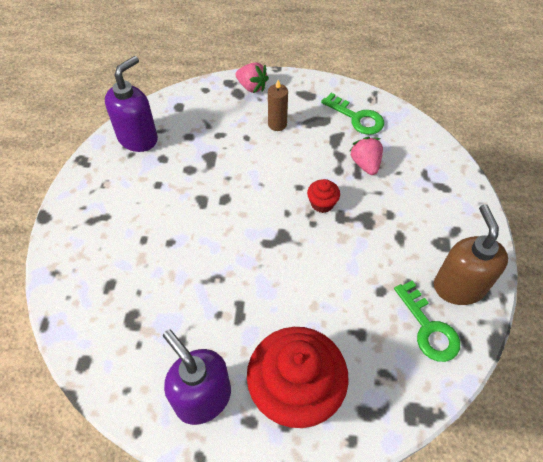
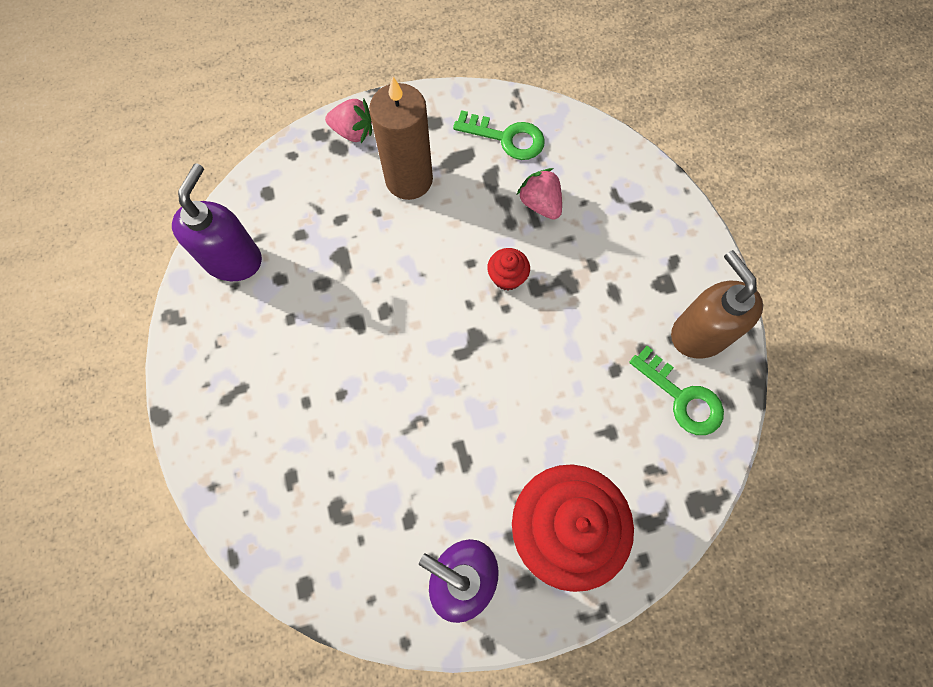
camera: 20 degrees left, 15 degrees up
brown candle [268,80,288,131] -> brown candle [369,77,433,200], size x1.84

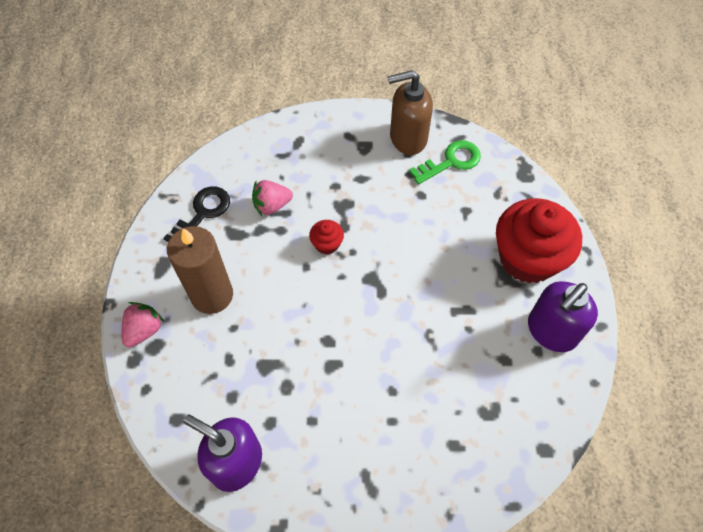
camera: 75 degrees left, 10 degrees down
green key [453,110,545,160] -> black key [163,186,230,242]

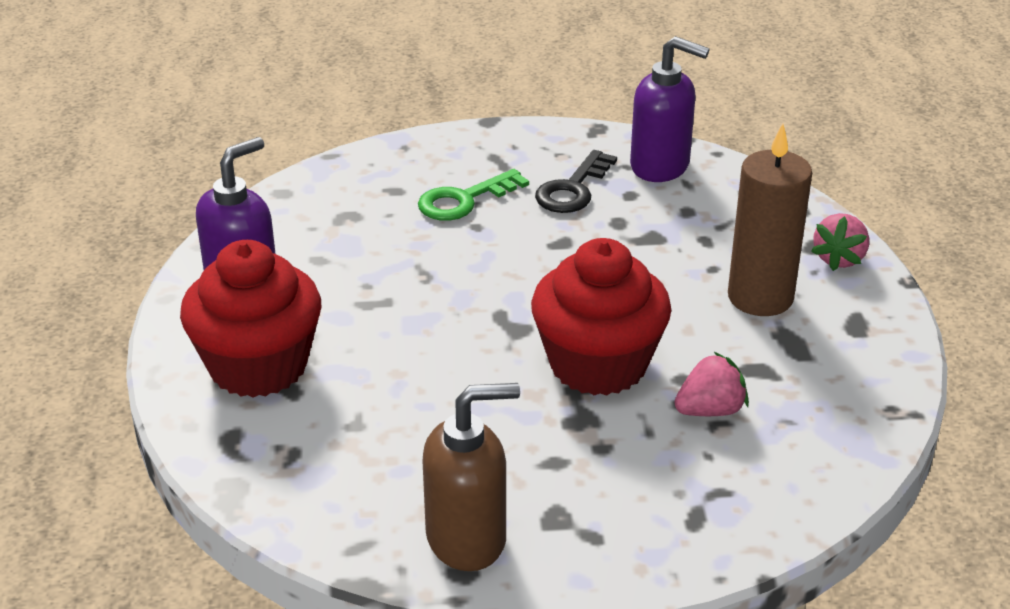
camera: 175 degrees right, 25 degrees down
black key [163,186,230,242] -> black key moved to [535,150,617,213]
red cupcake [309,220,344,255] -> red cupcake [531,238,671,396], size x2.36
green key [409,140,481,184] -> green key moved to [418,169,529,221]

